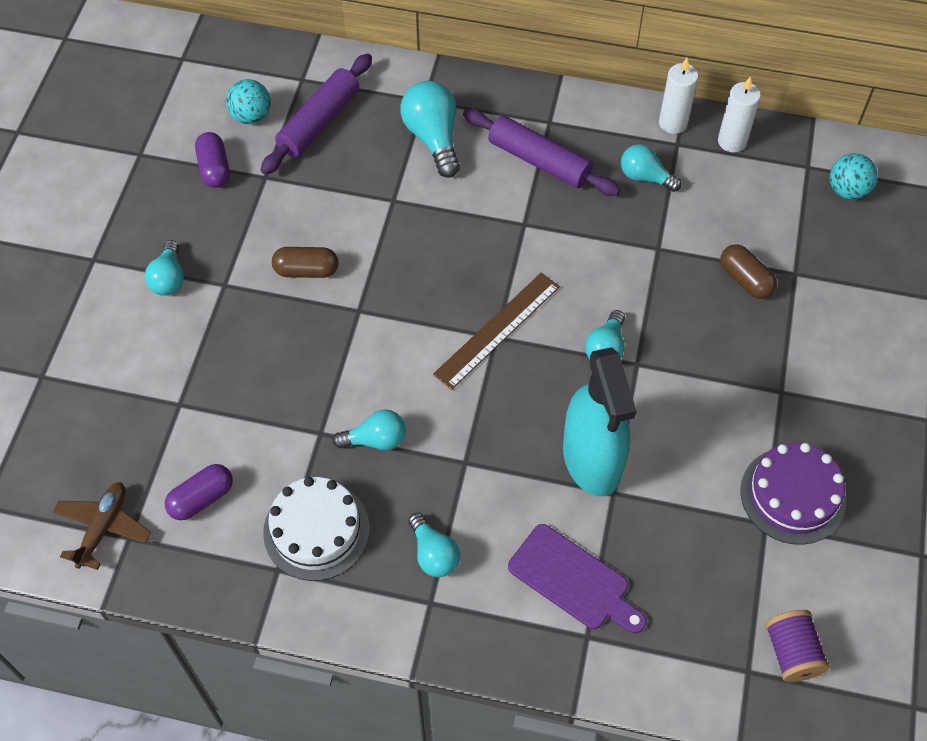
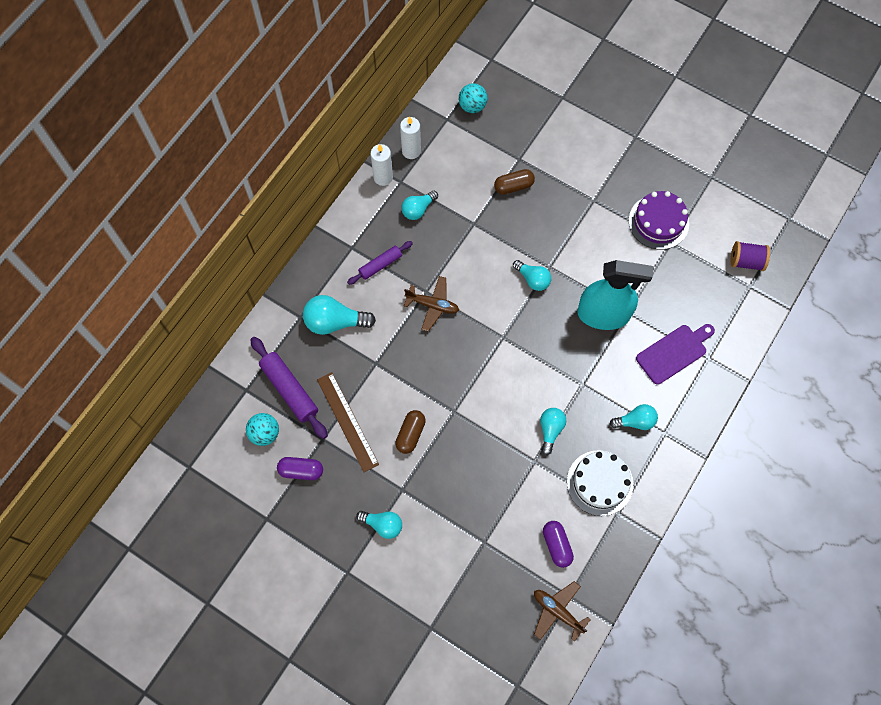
camera: 70 degrees left, 10 degrees up
brown ruler [433,273,560,390] -> brown ruler moved to [317,372,379,472]
purple rolling pin [463,109,620,196] -> purple rolling pin [347,241,413,285], size x0.63
none -> brown plane [404,276,459,332]

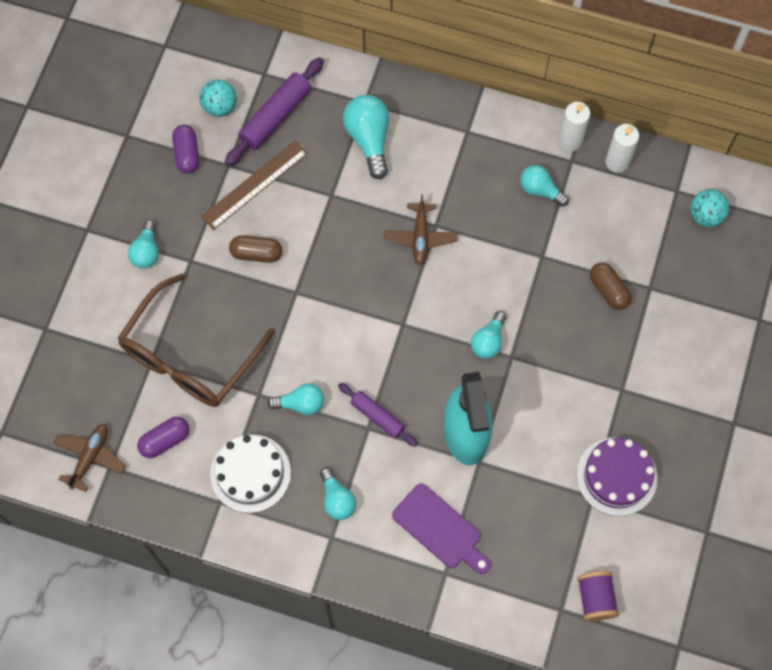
camera: 75 degrees right, 0 degrees up
purple rolling pin [347,241,413,285] -> purple rolling pin moved to [338,383,418,447]
none -> brown glasses [117,273,275,407]

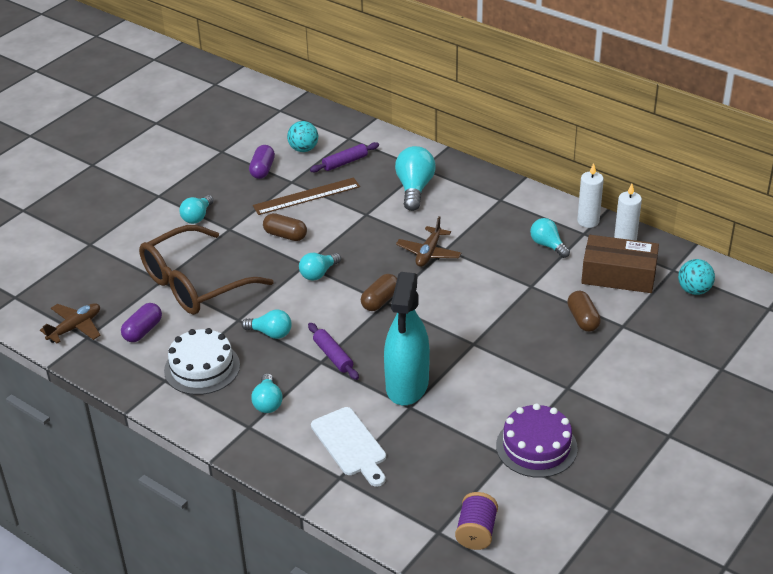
camera: 20 degrees right, 30 degrees down
purple capsule [137,417,189,458] -> purple capsule turned 45 degrees counterclockwise [121,303,162,342]
purple rolling pin [225,57,324,166] -> purple rolling pin [310,142,379,173], size x0.63
purple cutting board [392,483,491,574] -> white cutting board [311,407,386,487]
turquoise light bulb [471,311,506,359] -> turquoise light bulb moved to [299,253,341,280]
none -> brown capsule [361,274,397,311]
none -> brown box [581,235,659,293]

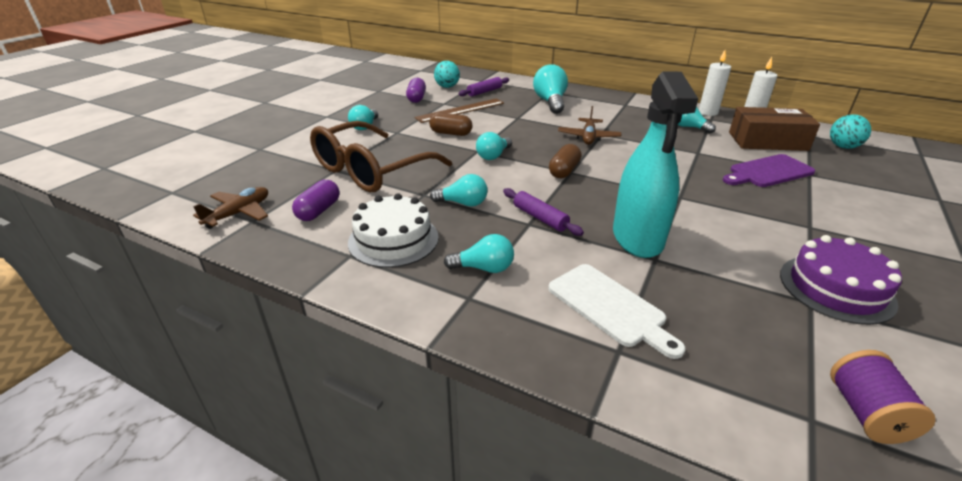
camera: 10 degrees left, 5 degrees down
turquoise light bulb [251,373,283,413] -> turquoise light bulb turned 75 degrees counterclockwise [444,234,514,273]
brown capsule [567,291,601,332] -> purple cutting board [723,154,815,187]

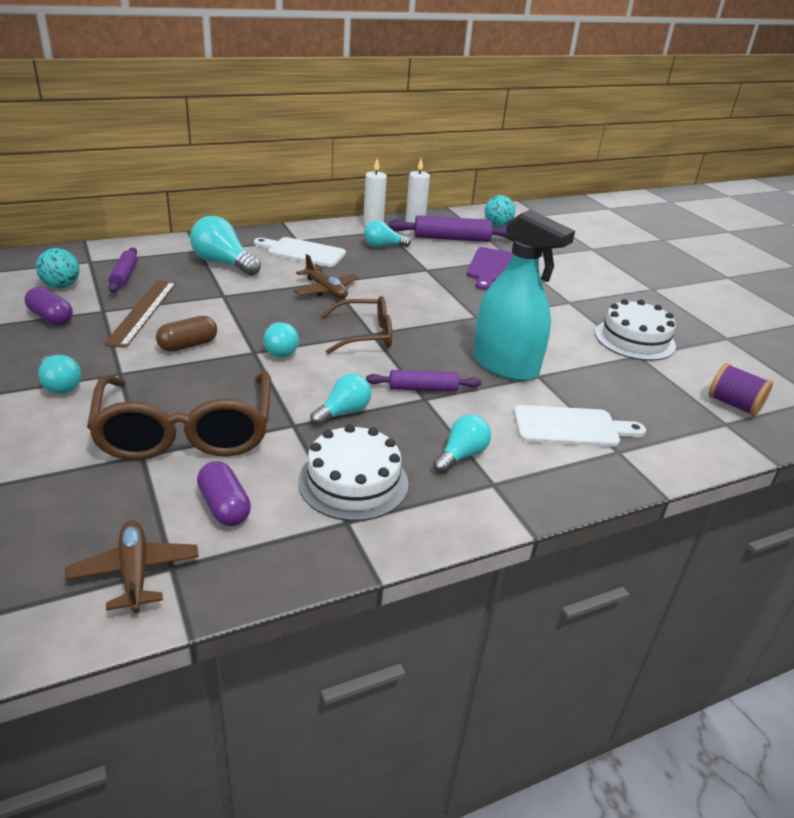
camera: 55 degrees left, 0 degrees up
brown capsule [549,144,581,178] -> brown glasses [321,296,392,354]
brown box [729,107,820,151] -> purple rolling pin [389,215,508,242]
purple cake [780,235,902,325] -> white cake [595,299,676,361]
none -> white cutting board [254,237,346,267]

